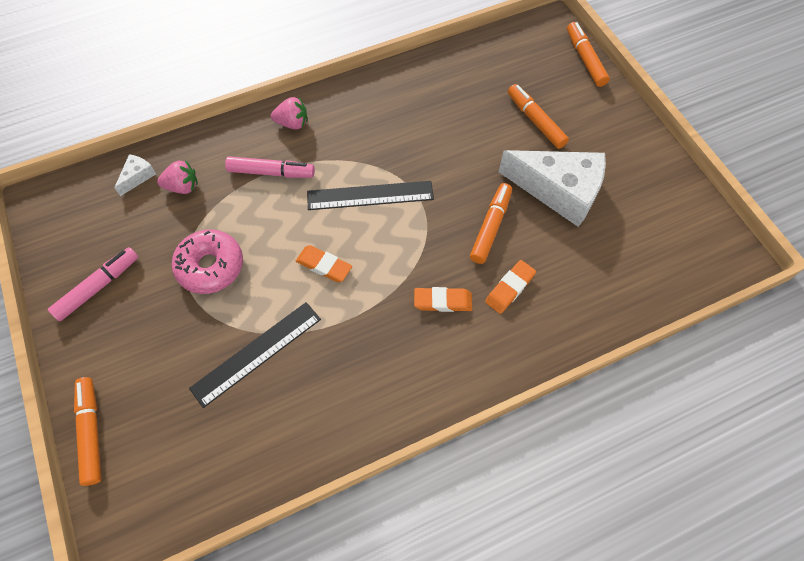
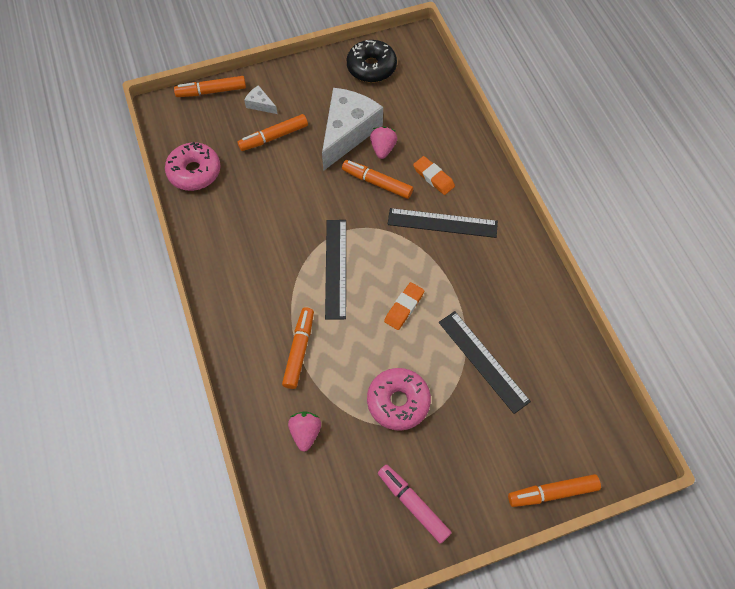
camera: 85 degrees left, 0 degrees up
white cheese [114,154,156,196] -> white cheese moved to [244,85,277,114]
pink marker [225,156,315,178] -> orange marker [282,307,314,389]
pink strawberry [271,97,307,130] -> pink strawberry moved to [370,126,397,159]
orange eraser [414,287,472,312] -> black ruler [388,208,498,238]
none -> pink donut [165,142,220,191]
none -> black donut [347,40,397,83]

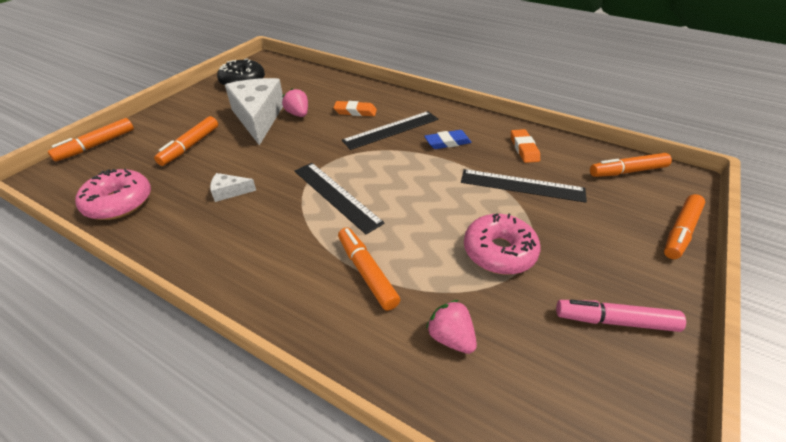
camera: 40 degrees left, 20 degrees down
white cheese [244,85,277,114] -> white cheese moved to [210,173,256,202]
orange marker [342,160,413,199] -> orange marker moved to [590,153,672,177]
orange eraser [384,282,424,330] -> orange eraser moved to [511,129,540,163]
none -> blue eraser [424,130,471,149]

